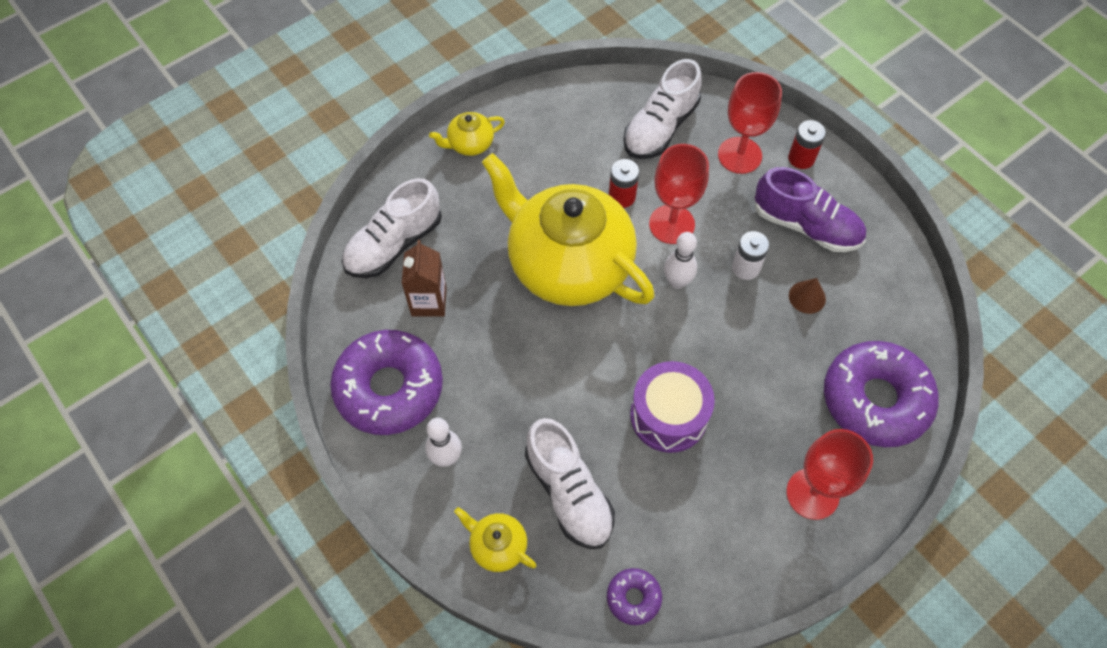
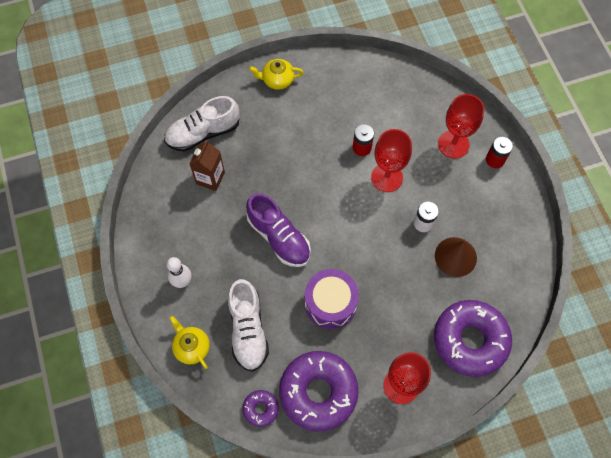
camera: 20 degrees right, 5 degrees up
purple donut [330,330,443,435] -> purple donut moved to [279,351,359,432]
yellow teapot [482,153,654,306] -> none
white shoe [623,59,702,159] -> none
white bowling pin [664,232,697,289] -> none
purple shoe [754,167,866,252] -> purple shoe moved to [246,193,311,267]
brown cone [789,278,826,314] -> brown cone [435,237,477,277], size x1.63

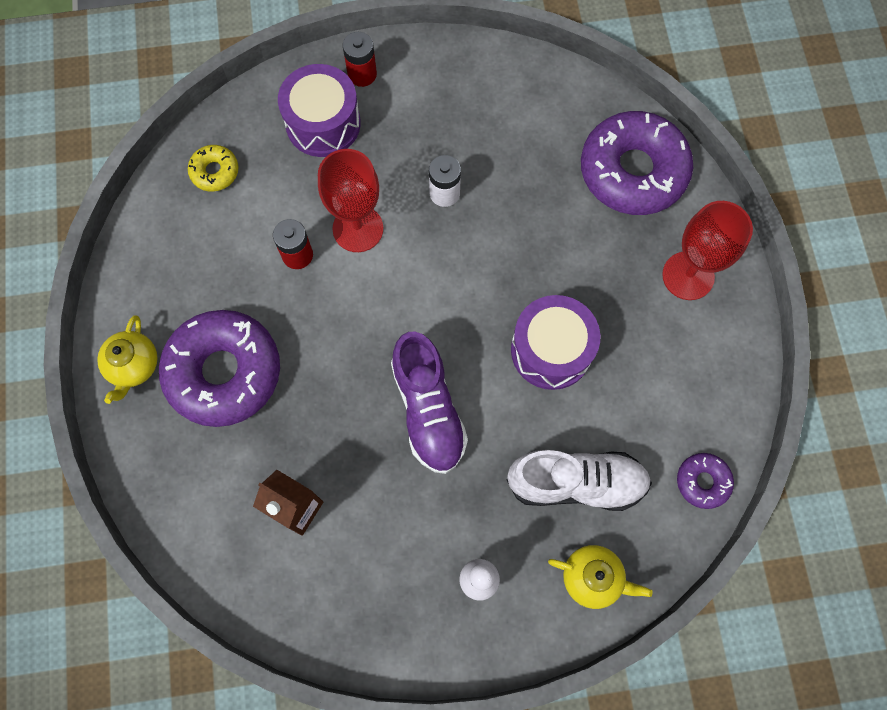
camera: 80 degrees left, 5 degrees up
white shoe [164,96,240,152] -> none
yellow teapot [170,316,210,369] -> yellow teapot turned 135 degrees counterclockwise [548,545,653,609]
purple shoe [246,193,311,267] -> purple shoe turned 105 degrees clockwise [391,331,468,474]
purple donut [279,351,359,432] -> purple donut moved to [159,310,280,427]
brown cone [435,237,477,277] -> none
red goblet [438,94,485,159] -> purple drum [278,64,361,157]
none -> yellow donut [188,145,239,192]

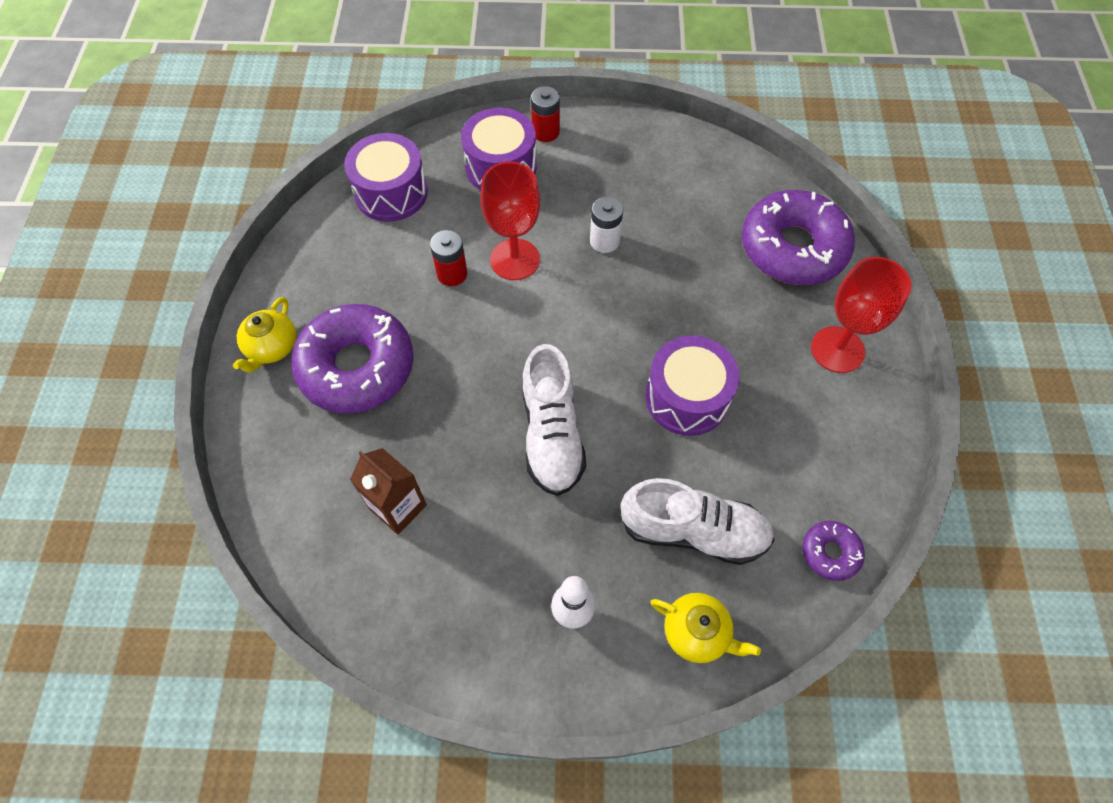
camera: 10 degrees right, 10 degrees down
yellow donut [188,145,239,192] -> purple drum [344,133,428,222]
purple shoe [391,331,468,474] -> white shoe [522,344,586,496]

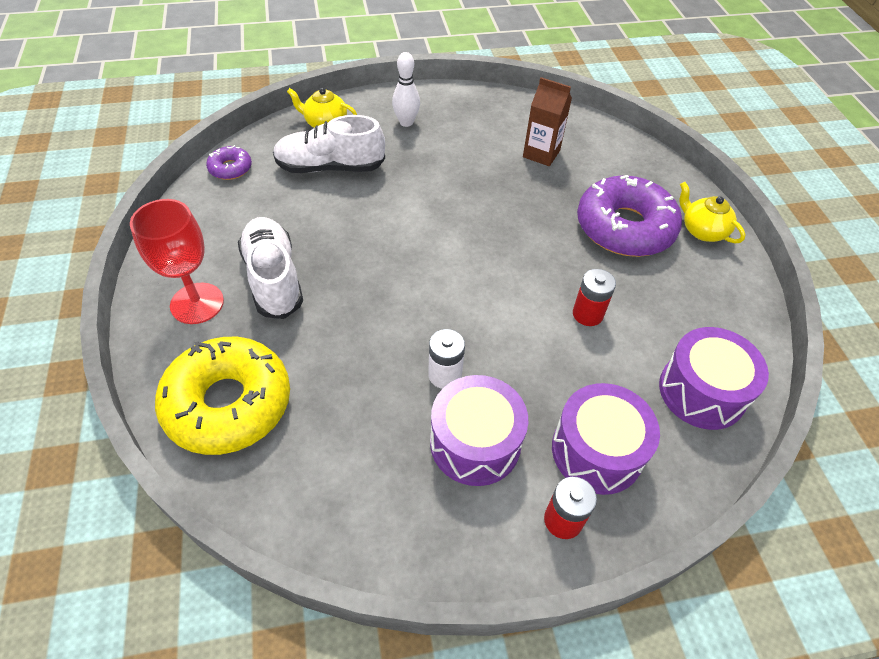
camera: 165 degrees right, 10 degrees down
yellow teapot [233,297,296,373] -> yellow teapot turned 45 degrees counterclockwise [680,182,746,243]
red goblet [481,162,540,280] -> none
white shoe [522,344,586,496] -> white shoe moved to [238,217,303,319]
purple drum [645,335,740,436] -> purple drum moved to [430,375,528,486]
purple donut [742,190,855,285] -> yellow donut [155,337,290,455]

